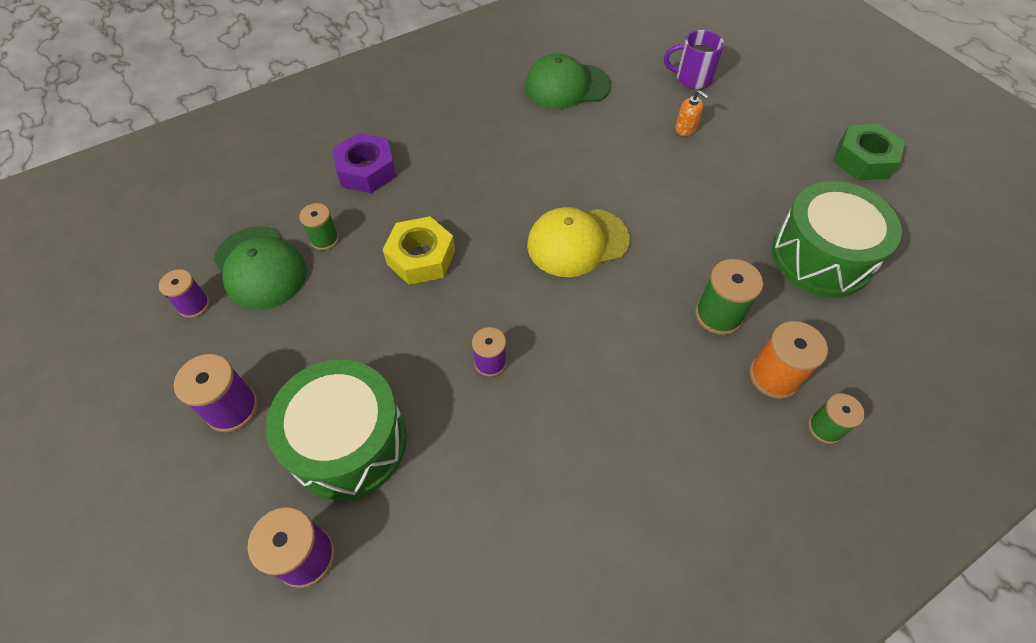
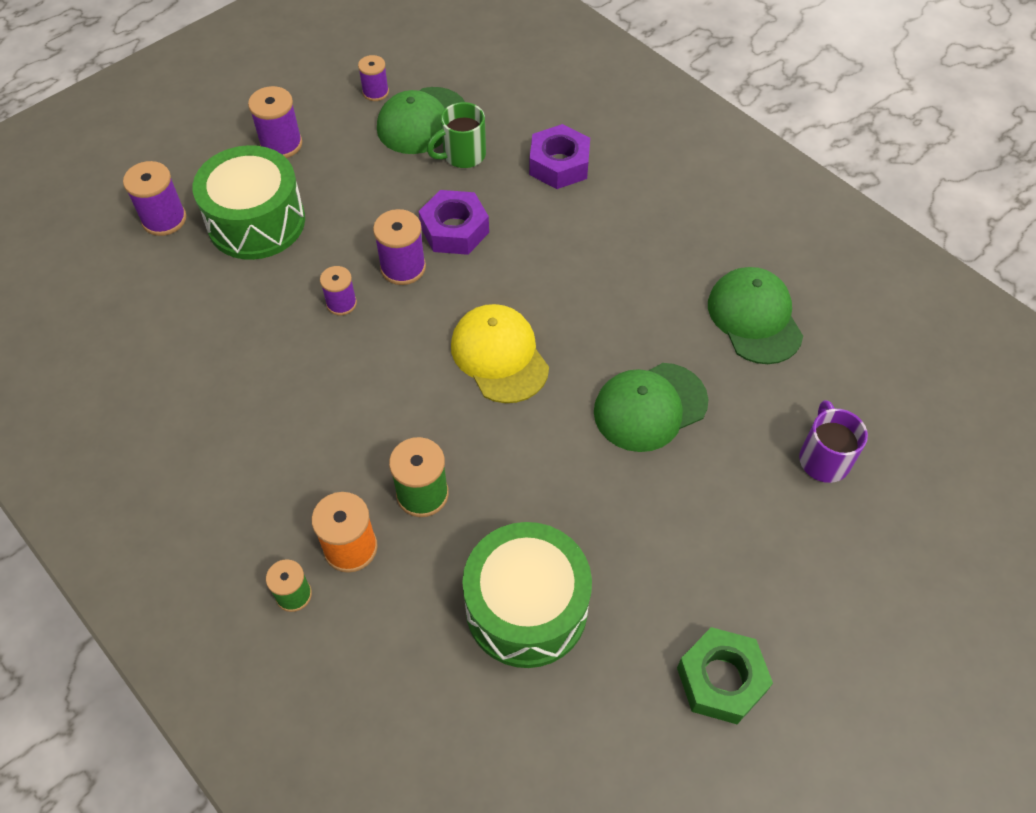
camera: 80 degrees right, 0 degrees up
green spool [299,203,339,250] -> green mug [427,102,486,168]
yellow nut [382,216,455,285] -> purple nut [418,190,489,255]
orange soap dispenser [675,90,709,136] -> none
none -> purple spool [373,209,426,285]
none -> green cap [594,363,708,452]

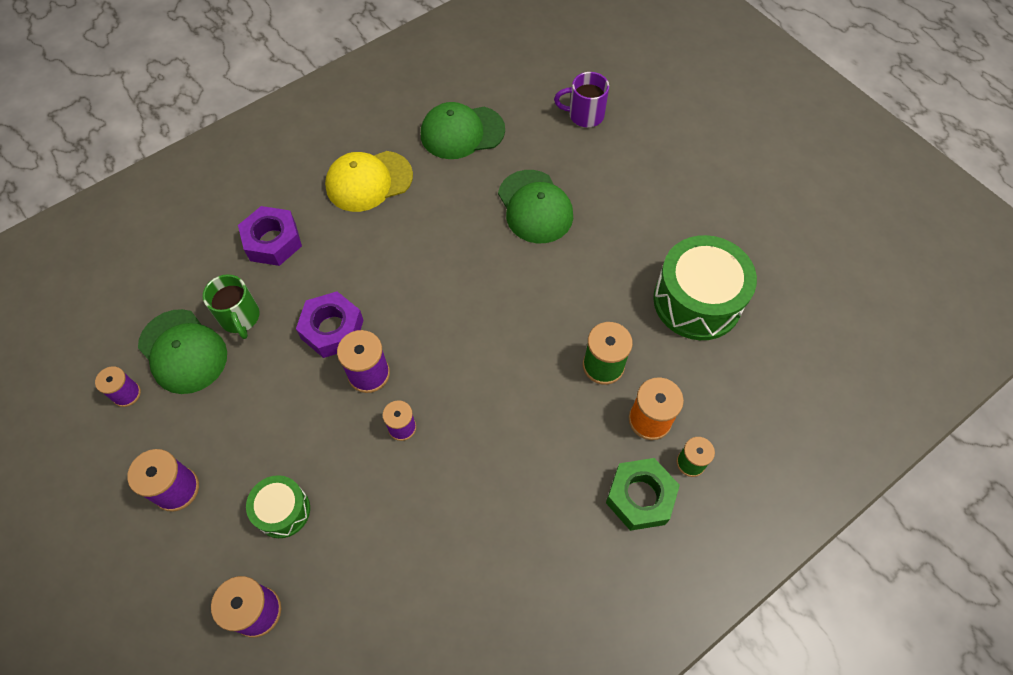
camera: 85 degrees left, 5 degrees up
green drum [193,145,305,260] -> green drum [246,475,310,538], size x0.54
yellow cap [451,304,549,403] -> yellow cap moved to [325,151,413,212]
green nut [677,627,773,724] -> green nut moved to [606,458,680,531]

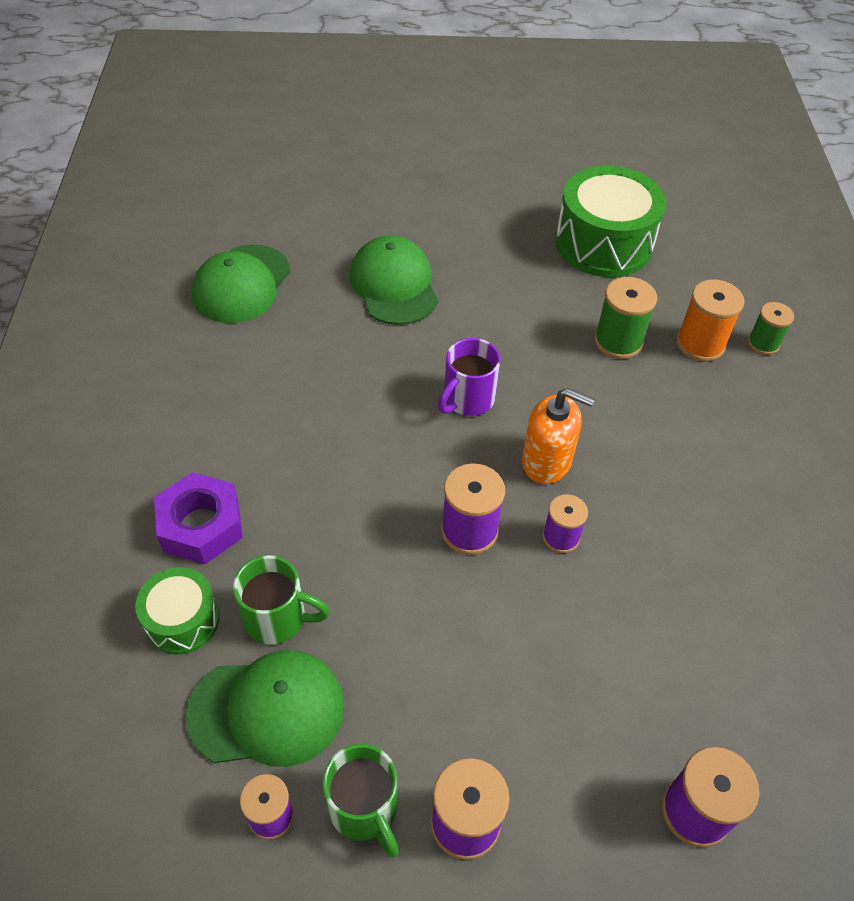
camera: 55 degrees left, 10 degrees down
green drum [246,475,310,538] -> green drum moved to [135,567,220,654]
purple nut [296,291,364,358] -> none
yellow cap [325,151,413,212] -> none
green cap [498,170,573,243] -> green cap turned 120 degrees counterclockwise [349,235,438,325]
purple mug [554,72,609,127] -> purple mug moved to [438,338,501,416]
green nut [606,458,680,531] -> none
none -> green mug [323,744,399,857]
none -> orange soap dispenser [522,388,595,484]

